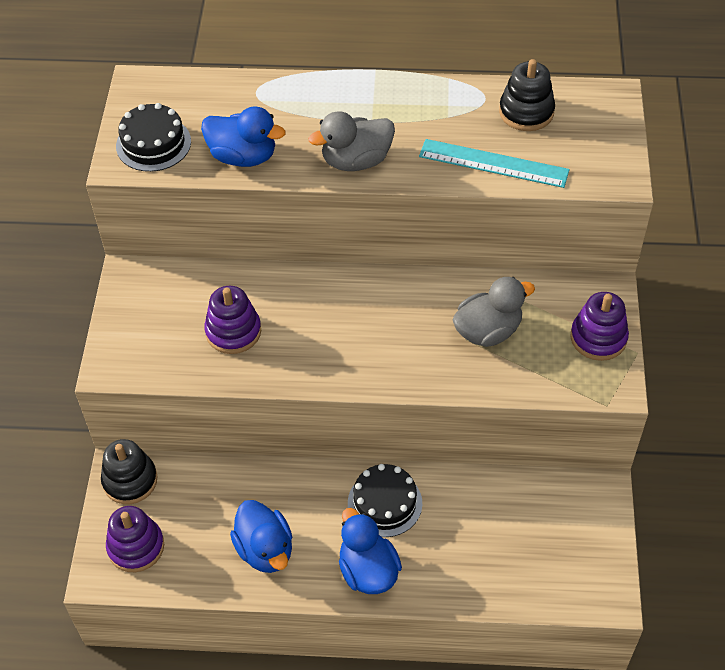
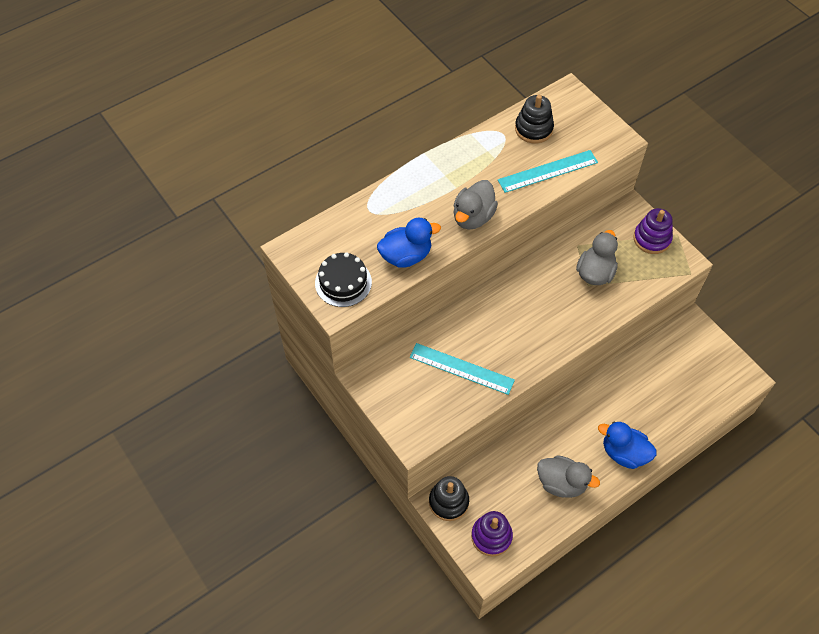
camera: 40 degrees left, 5 degrees up
purple stacking toy [204,286,261,354] -> turquoise ruler [410,343,515,395]
blue duck [230,500,292,573] -> grey duck [537,455,600,498]
black cake [348,464,422,537] -> none

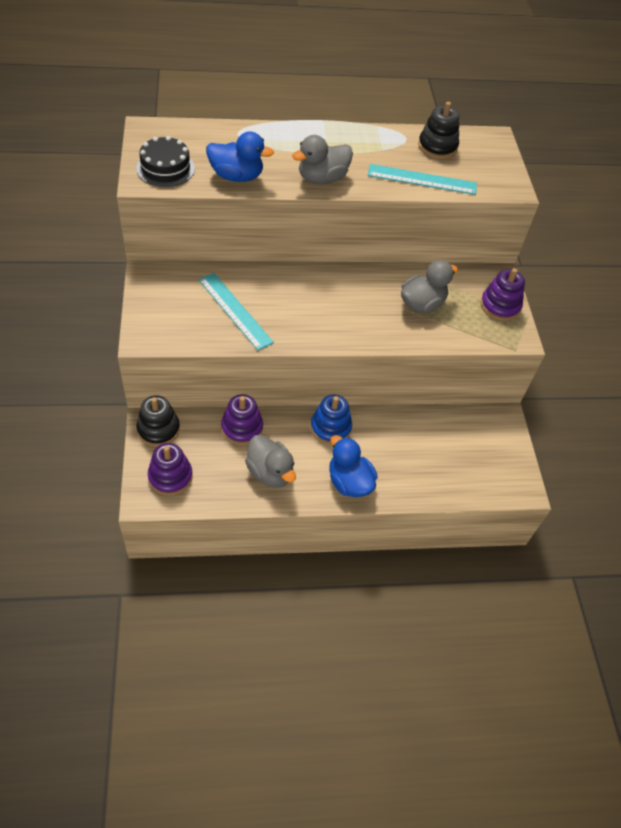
camera: 25 degrees right, 5 degrees down
none -> purple stacking toy [221,394,263,445]
none -> blue stacking toy [311,394,352,445]

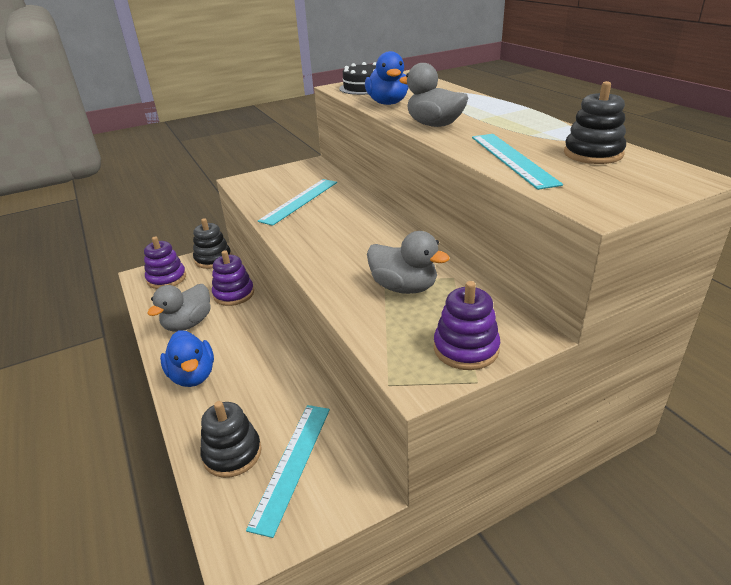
camera: 75 degrees right, 20 degrees down
blue stacking toy [311,394,352,445] -> none
blue duck [329,435,377,497] -> blue duck turned 120 degrees clockwise [160,330,214,387]
none -> black stacking toy [200,401,262,478]
none -> turquoise ruler [246,405,330,538]

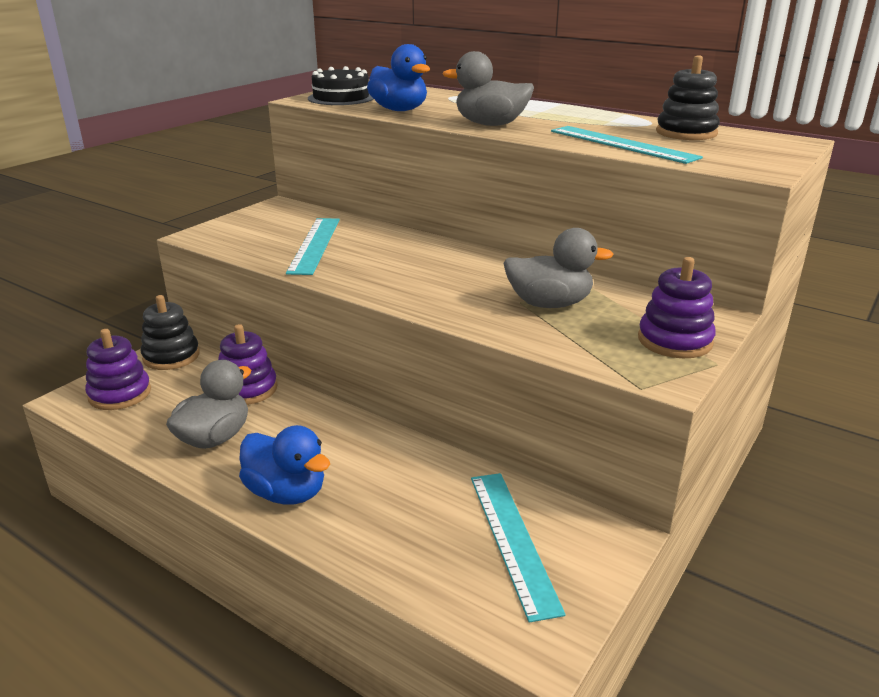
camera: 30 degrees left, 5 degrees down
grey duck [147,284,211,332] -> grey duck turned 150 degrees counterclockwise [166,360,251,449]
black stacking toy [200,401,262,478] -> none

